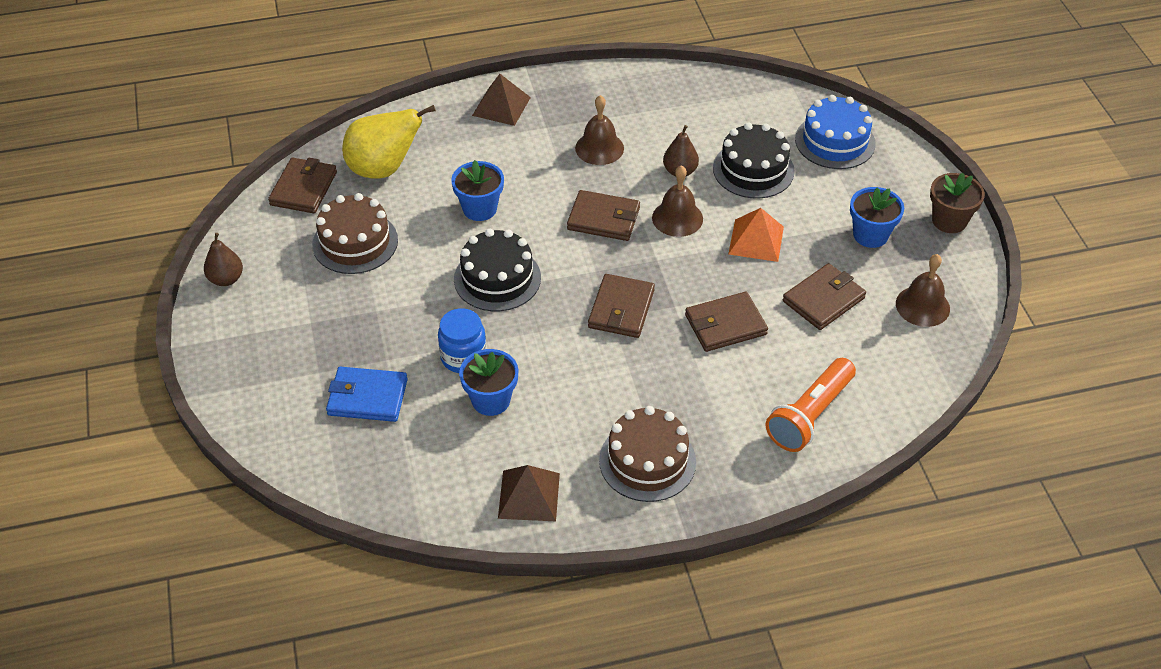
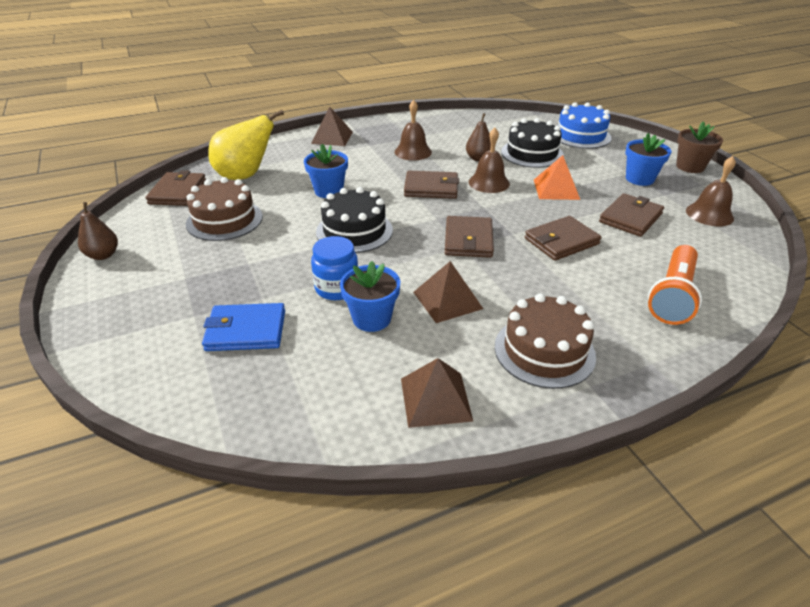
camera: 10 degrees left, 10 degrees down
none -> brown pyramid [413,261,483,323]

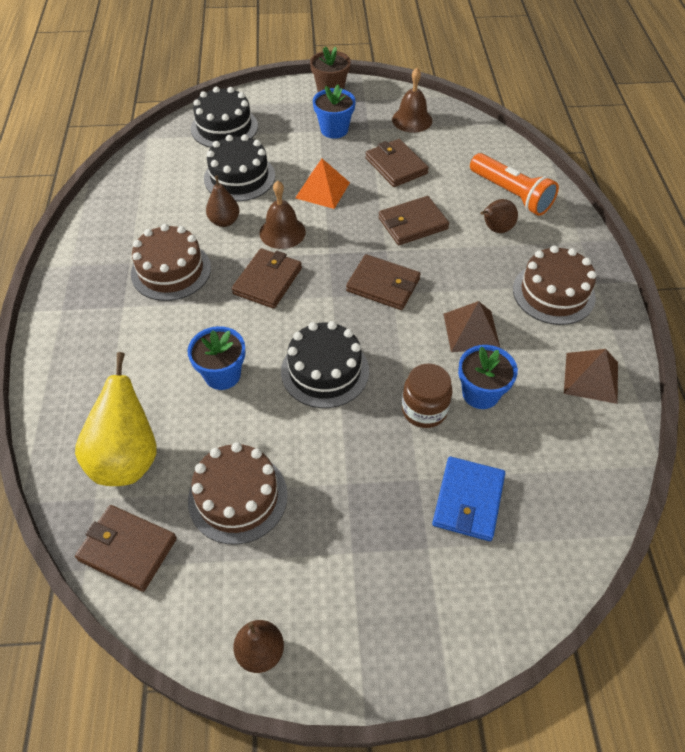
camera: 70 degrees left, 15 degrees up
brown pyramid [311,107,353,146] -> none
blue jar [311,236,358,300] -> brown jar [402,363,452,428]
brown bell [395,100,432,160] -> brown cake [131,224,211,301]
brown wallet [525,216,602,261] -> brown wallet turned 75 degrees clockwise [378,196,449,245]
blue cake [558,102,612,149] -> black cake [191,87,258,148]
none -> brown pear [481,199,518,233]

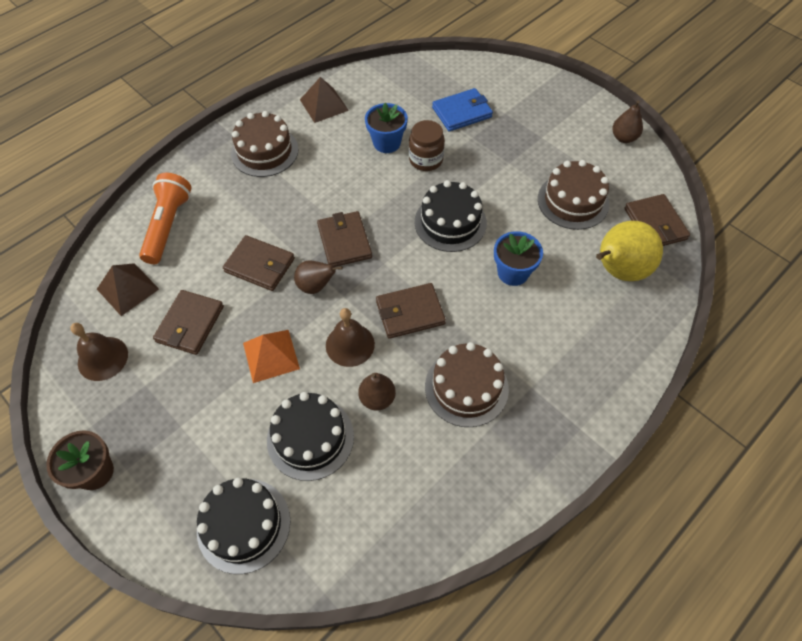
camera: 130 degrees left, 5 degrees up
blue flower pot [313,85,356,139] -> none
brown pyramid [444,301,500,352] -> brown pyramid moved to [97,263,159,316]
brown pear [481,199,518,233] -> brown pear moved to [294,260,343,294]

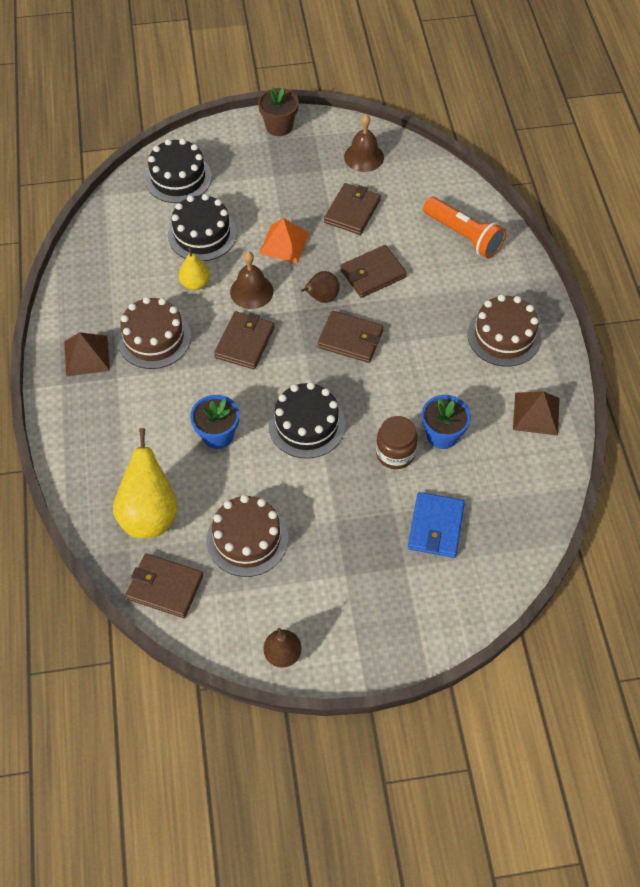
camera: 125 degrees right, 0 degrees up
brown pyramid [97,263,159,316] -> brown pyramid moved to [64,332,110,377]
brown wallet [153,290,224,355] -> brown wallet turned 60 degrees clockwise [324,183,381,235]
brown pear [358,373,396,411] -> yellow pear [179,247,210,290]

